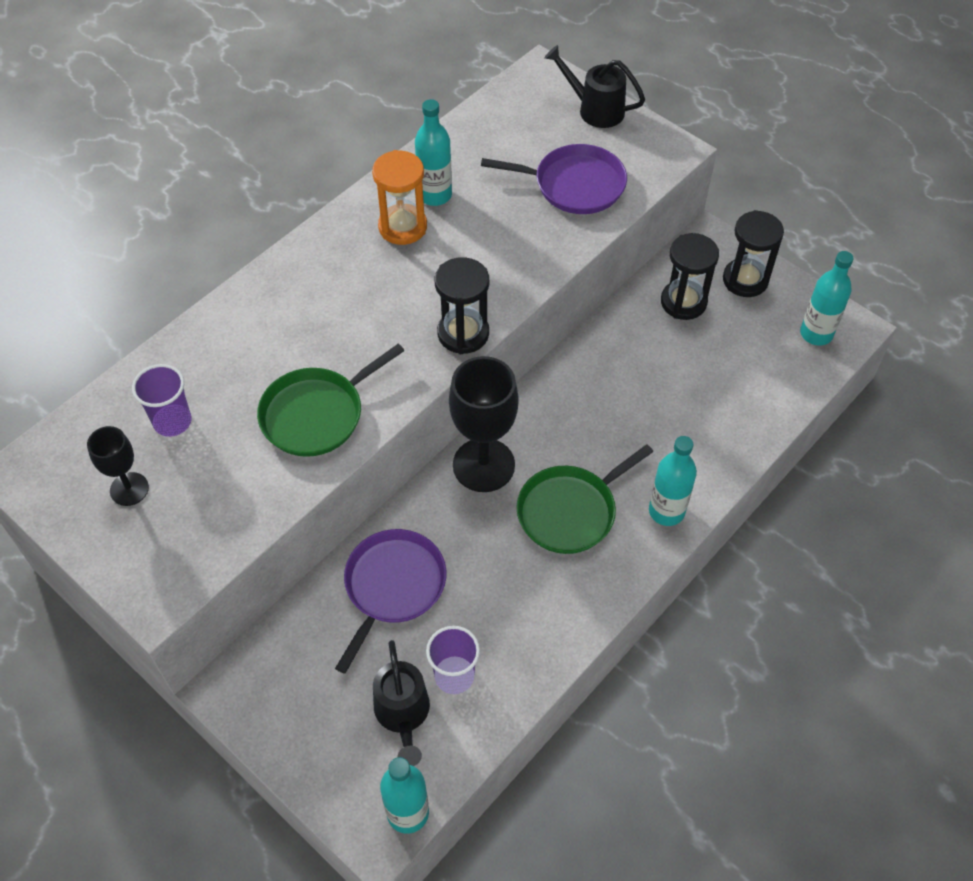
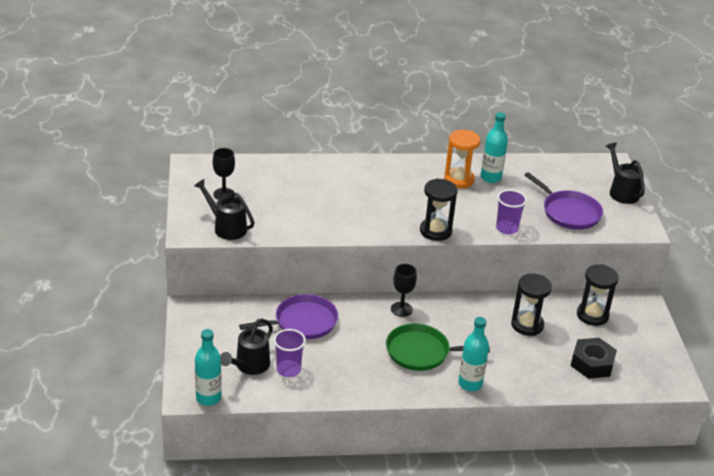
camera: 40 degrees right, 20 degrees down
purple cup [132,364,192,437] -> purple cup moved to [496,190,527,234]
green pan [257,344,405,457] -> none
black goblet [449,356,519,492] -> black goblet [391,264,417,317], size x0.55
black hourglass [723,210,784,297] -> black hourglass moved to [511,274,552,336]
turquoise bottle [800,251,854,346] -> none
none -> black watering can [194,179,255,240]
none -> black nut [571,338,617,379]

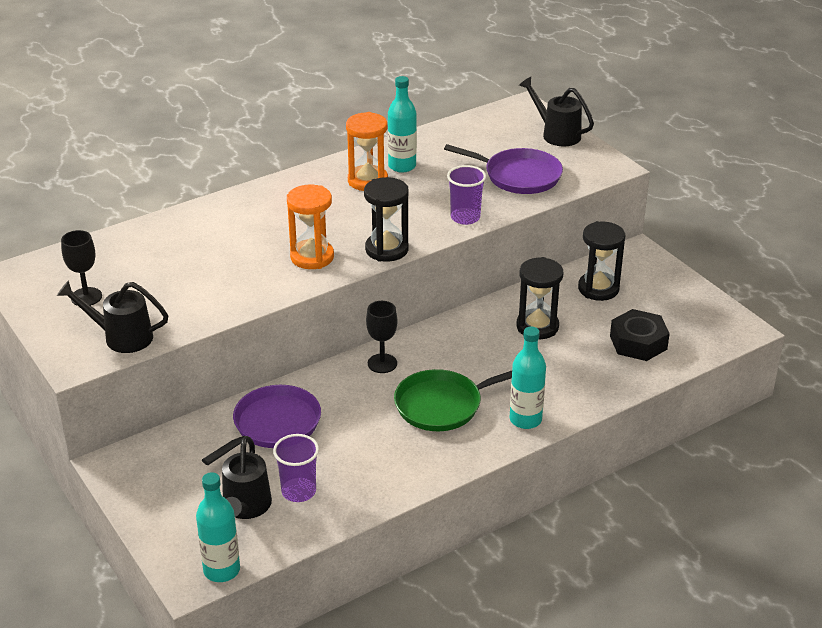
camera: 25 degrees left, 0 degrees up
none -> orange hourglass [287,184,334,269]

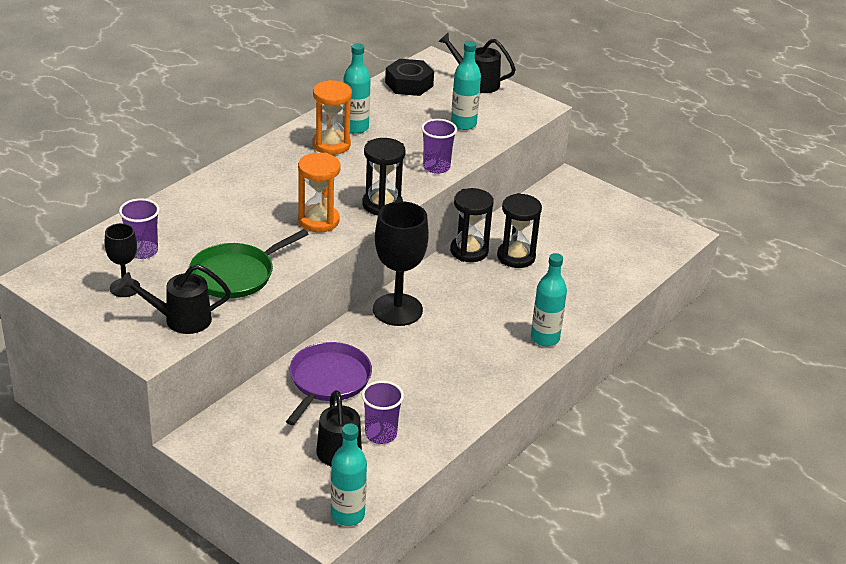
camera: 20 degrees left, 0 degrees up
black goblet [366,301,397,373] -> black goblet [373,201,429,326], size x1.82
green pan [394,369,512,431] -> green pan moved to [189,229,309,298]
purple pan [444,144,563,194] -> turquoise bottle [451,41,481,130]
black hourglass [578,221,625,301] -> black hourglass moved to [450,188,493,262]
black nut [610,309,670,361] -> black nut moved to [385,59,434,96]
none -> purple cup [119,198,160,259]

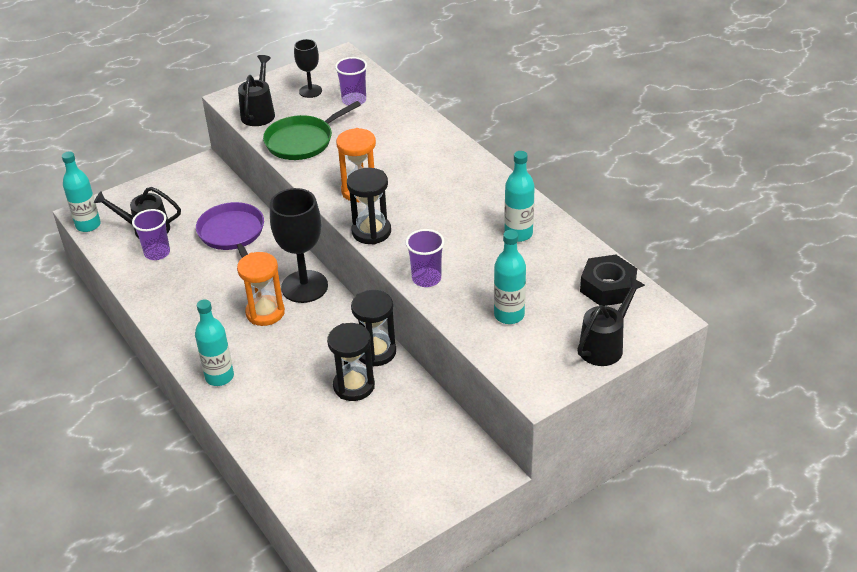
camera: 110 degrees right, 5 degrees up
green pan [189,229,309,298] -> green pan turned 105 degrees counterclockwise [263,101,361,160]
purple pan [286,342,372,425] -> purple pan turned 150 degrees counterclockwise [196,202,264,258]
orange hourglass [313,80,352,155] -> orange hourglass moved to [237,252,285,326]

